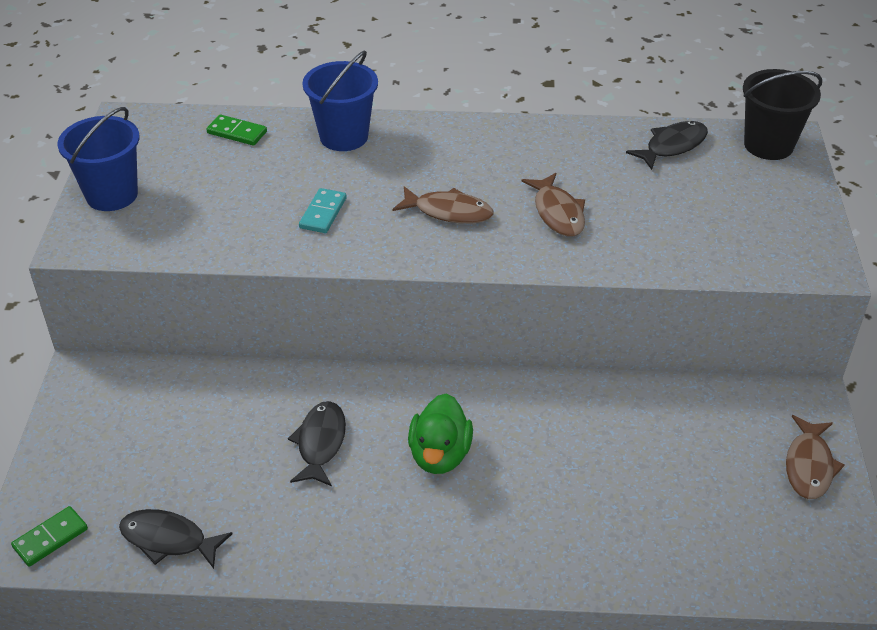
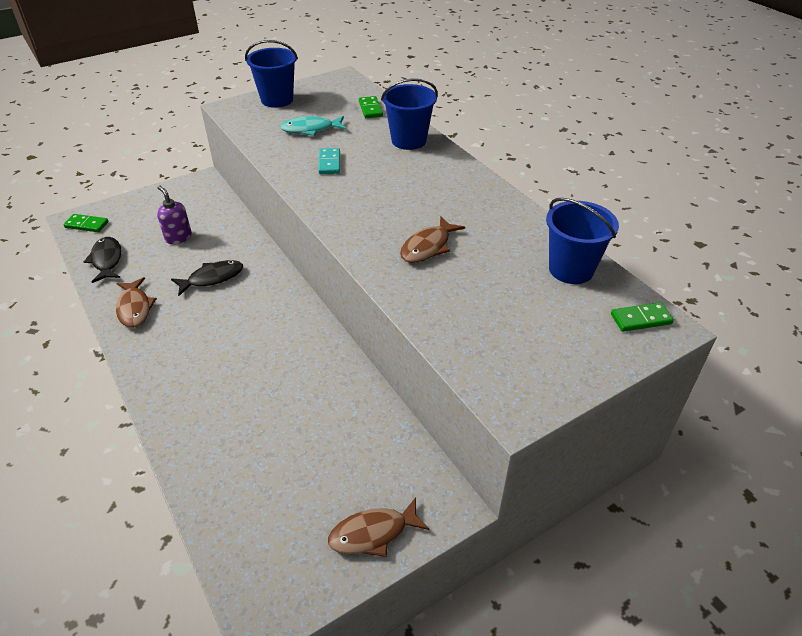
camera: 55 degrees right, 0 degrees up
turquoise domino [299,188,347,233] -> turquoise domino turned 75 degrees counterclockwise [318,148,340,174]
brown fish [392,186,494,224] -> brown fish moved to [116,277,157,328]
green duck [408,394,473,474] -> none
black fish [626,121,708,170] -> blue bucket [546,198,619,284]
black bucket [743,69,822,160] -> green domino [611,302,674,332]
none -> purple soap dispenser [157,186,192,244]
none -> turquoise fish [280,116,346,136]

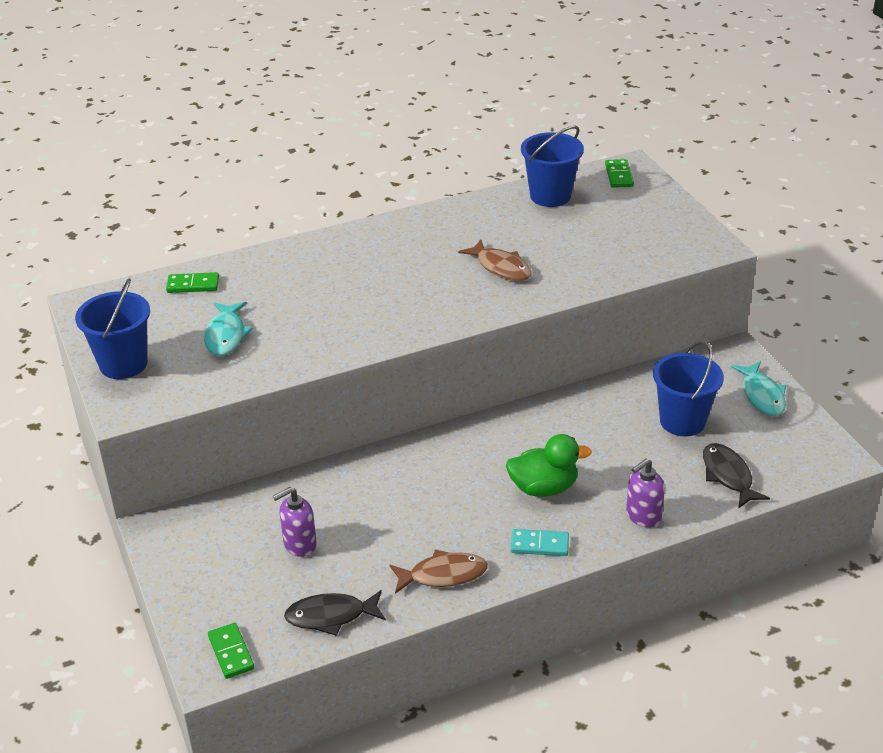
camera: 80 degrees left, 5 degrees down
green domino [64,214,108,232] -> green domino turned 45 degrees counterclockwise [208,623,254,679]
black fish [171,260,243,296] -> black fish moved to [703,443,770,509]
turquoise domino [318,148,340,174] -> turquoise domino moved to [511,529,569,556]
brown fish [328,497,430,557] -> turquoise fish [731,361,786,416]
blue bucket [381,78,438,150] -> blue bucket moved to [653,341,724,436]
none -> green duck [506,434,592,497]
none -> purple soap dispenser [626,459,665,527]

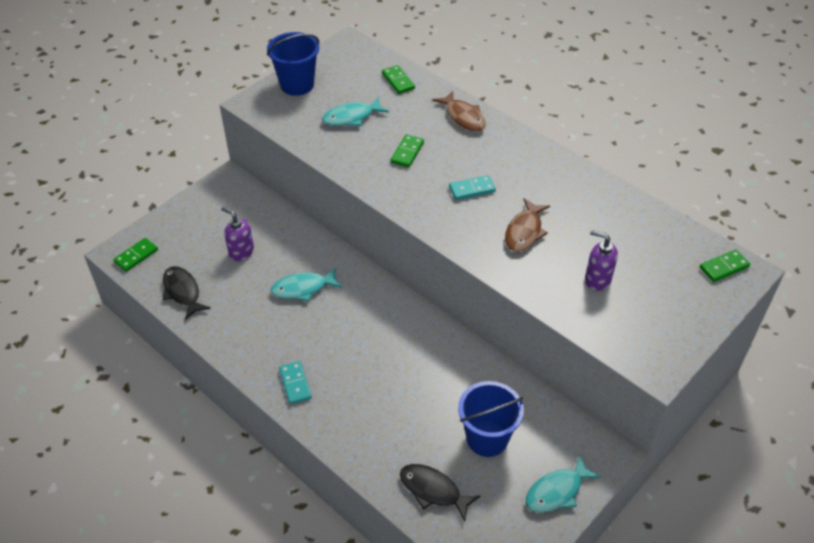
camera: 65 degrees right, 10 degrees up
brown fish [390,550,488,594] -> brown fish moved to [433,91,486,132]
green duck [506,434,592,497] -> none
blue bucket [521,126,584,207] -> none
purple soap dispenser [626,459,665,527] -> purple soap dispenser moved to [585,230,618,291]
black fish [703,443,770,509] -> black fish turned 105 degrees counterclockwise [400,464,480,521]
none -> turquoise fish [271,268,342,302]
none -> green domino [391,135,424,168]
none -> turquoise domino [449,175,496,200]

